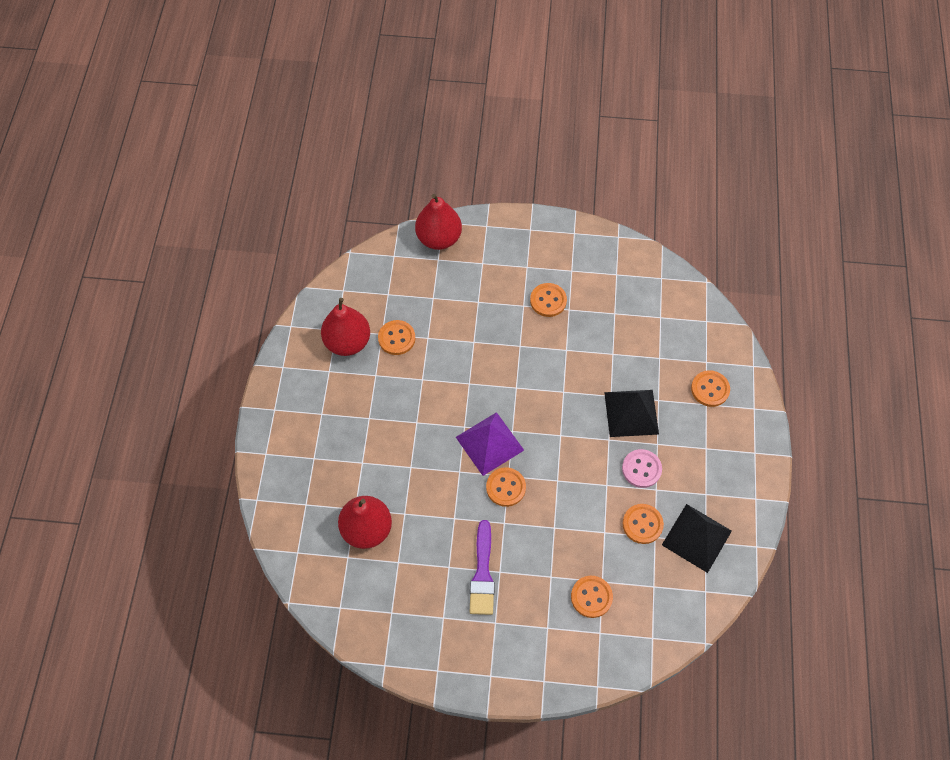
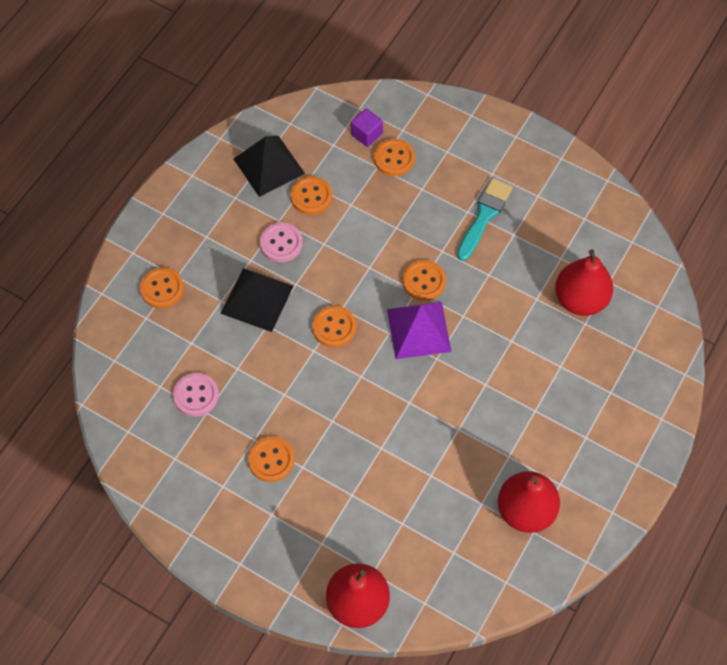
camera: 155 degrees left, 0 degrees up
orange button [378,320,415,355] -> orange button moved to [312,306,356,347]
purple brush [470,520,495,615] -> turquoise brush [457,178,513,261]
none -> pink button [173,373,219,417]
none -> purple cube [351,108,383,147]

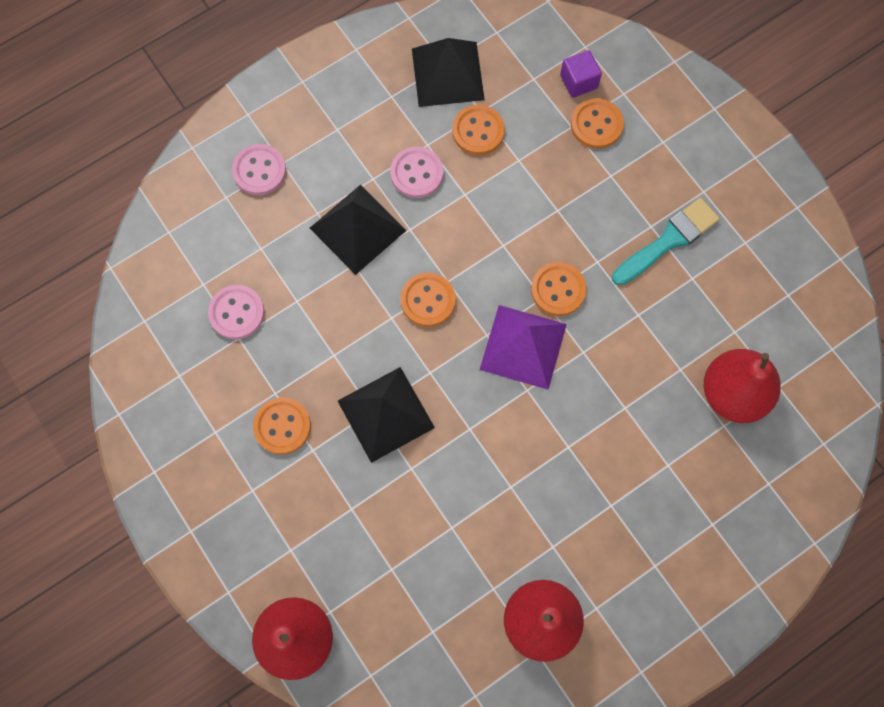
camera: 25 degrees right, 10 degrees up
orange button [140,267,184,308] -> pink button [232,144,286,195]
none -> black pyramid [338,367,435,463]

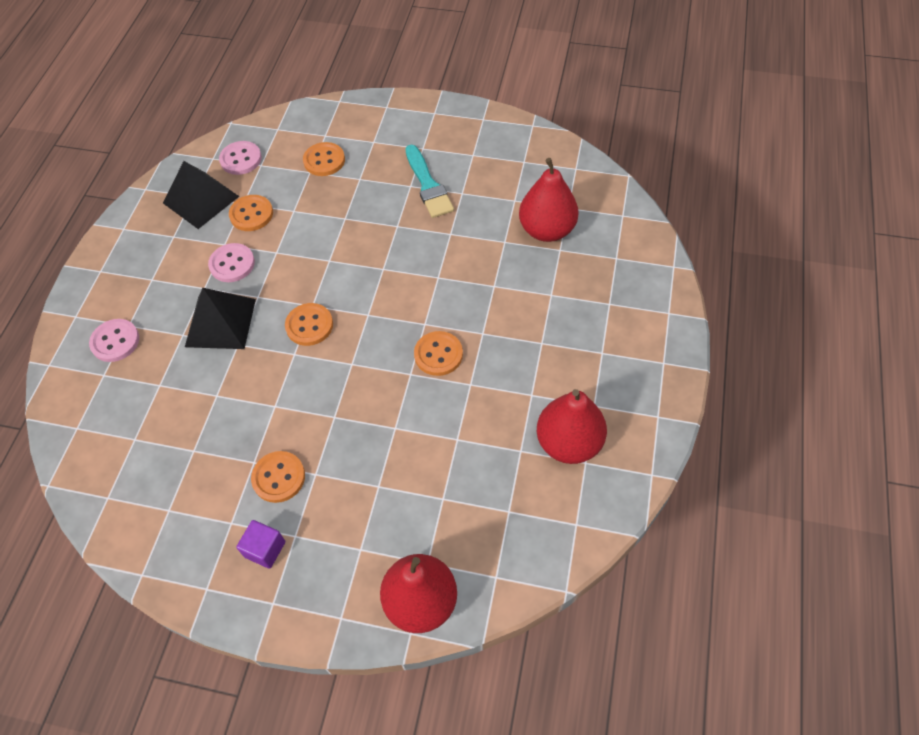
camera: 40 degrees left, 15 degrees down
pink button [208,285,264,339] -> pink button moved to [219,141,262,175]
black pyramid [338,367,435,463] -> none
purple pyramid [480,305,567,390] -> none
orange button [531,262,587,316] -> orange button moved to [414,331,463,376]
purple cube [560,50,602,98] -> purple cube moved to [236,520,285,569]
turquoise brush [612,198,720,286] -> turquoise brush turned 150 degrees clockwise [405,145,454,218]

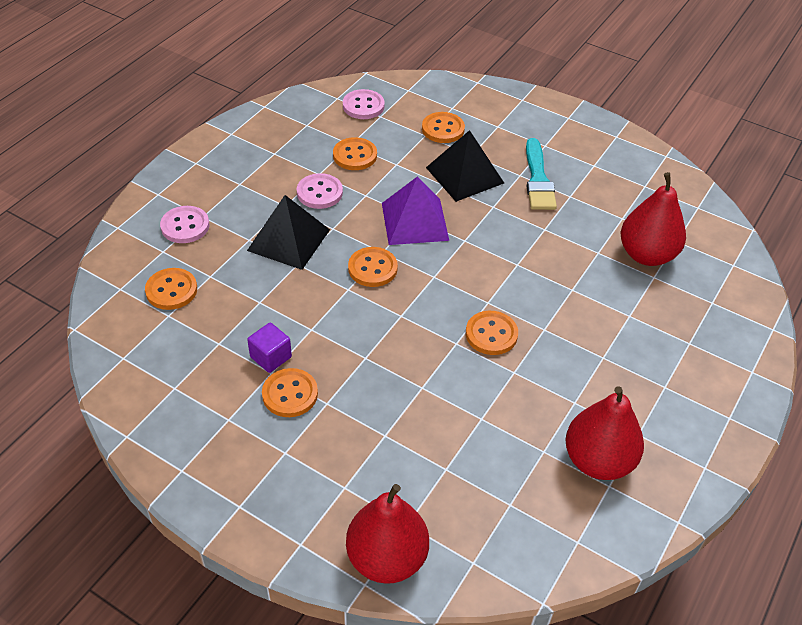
camera: 15 degrees right, 10 degrees down
black pyramid [163,161,239,229] -> black pyramid moved to [426,130,504,202]
purple cube [236,520,285,569] -> purple cube moved to [247,322,292,373]
none -> orange button [145,268,197,310]
none -> purple pyramid [382,176,449,245]

